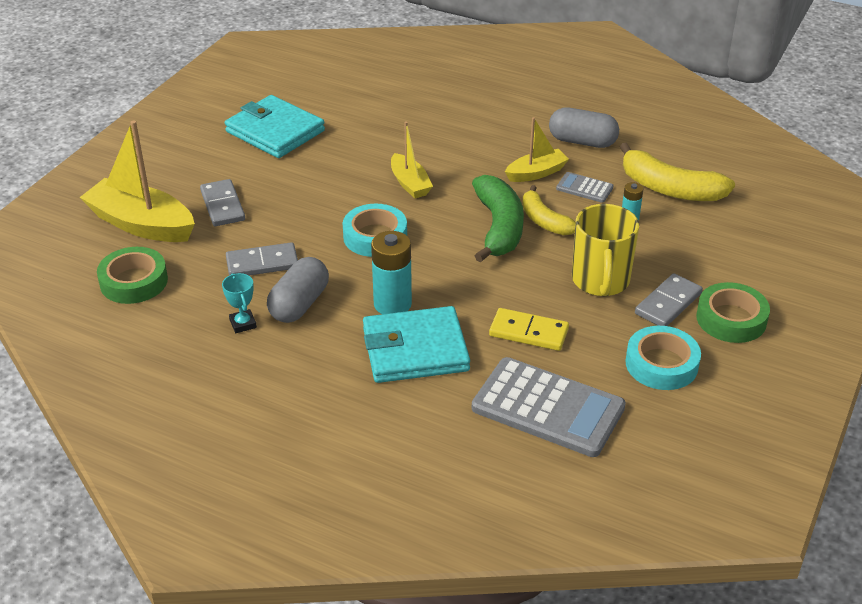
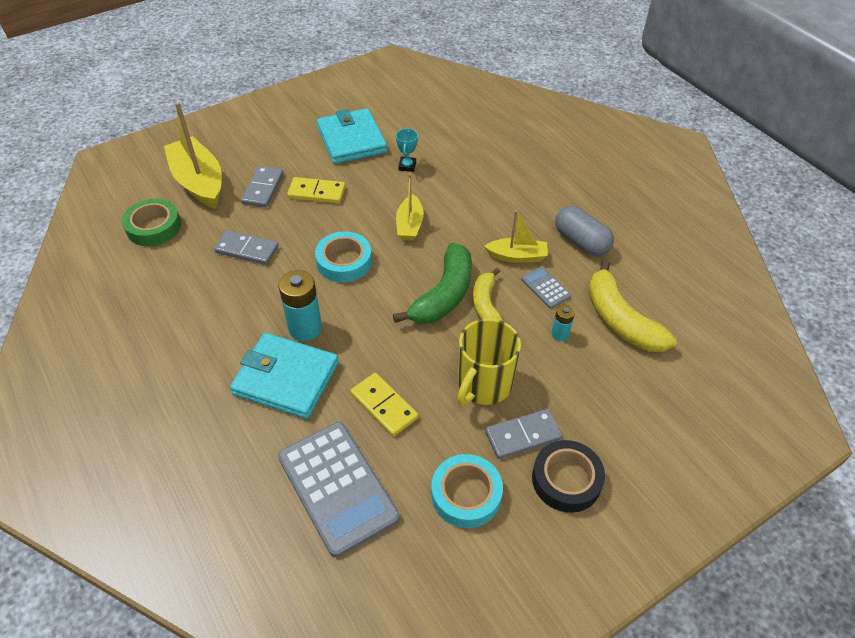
camera: 30 degrees right, 10 degrees up
turquoise trophy [222,273,257,333] -> turquoise trophy moved to [396,128,418,172]
grey capsule [267,257,329,323] -> none
green tape [696,282,770,343] -> black tape [532,440,605,513]
none -> yellow domino [287,177,345,204]

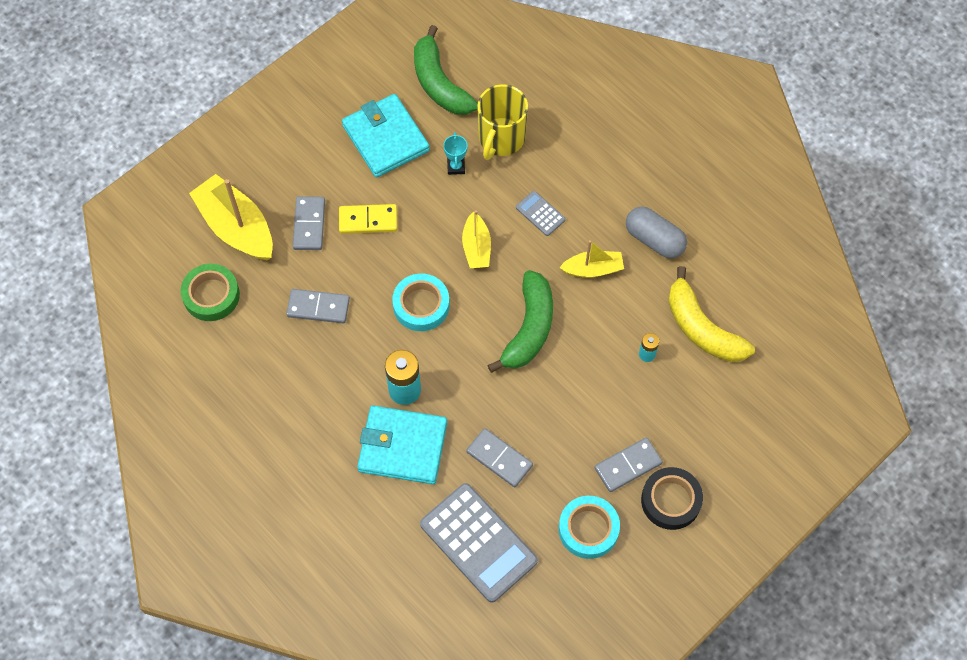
camera: 10 degrees left, 15 degrees up
yellow domino [350,373,418,437] -> grey domino [466,428,533,487]
yellow mug [457,318,521,406] -> yellow mug moved to [477,84,528,160]
yellow banana [473,268,503,321] -> none
grey calculator [521,266,572,308] -> grey calculator moved to [516,191,566,236]
none -> green banana [414,25,478,115]

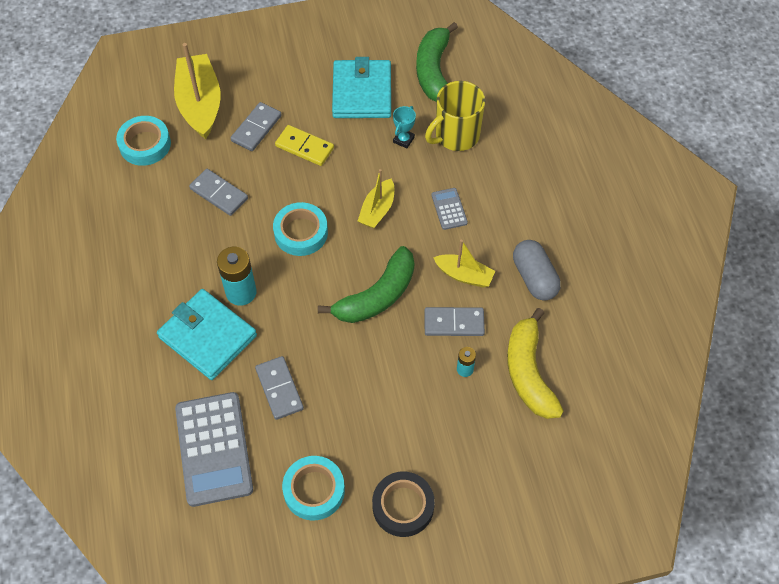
camera: 30 degrees right, 5 degrees down
green tape [180,264,240,321] -> turquoise tape [116,116,171,166]
grey domino [594,437,663,492] -> grey domino moved to [424,307,485,336]

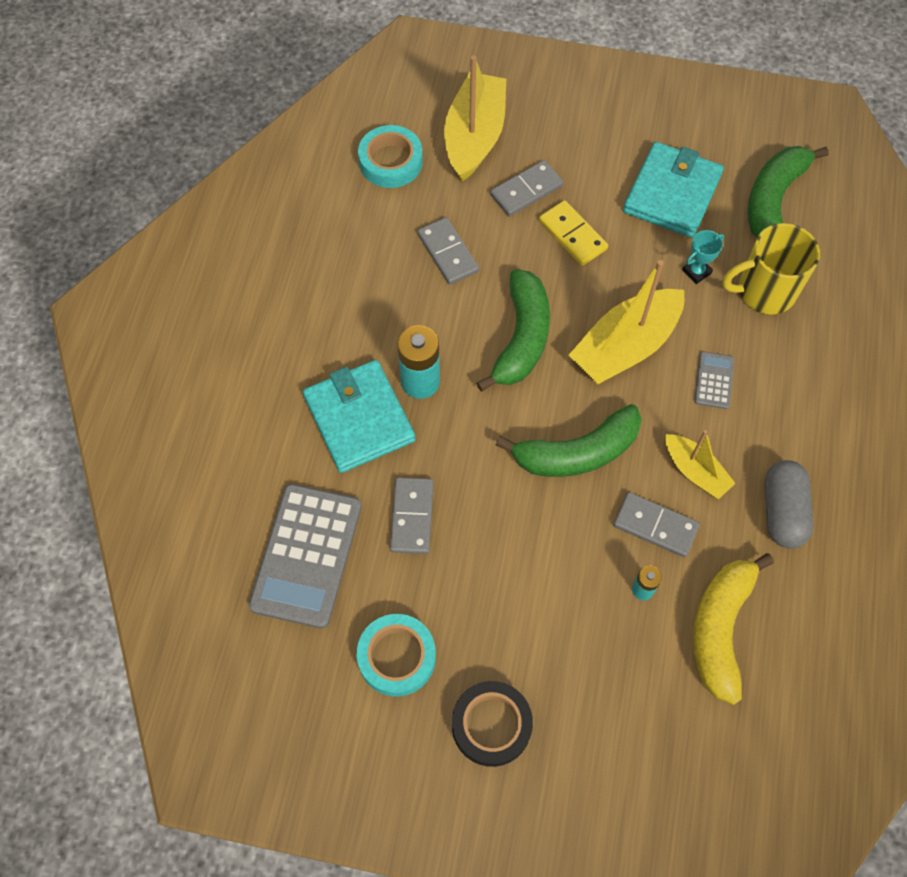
camera: 25 degrees right, 5 degrees up
turquoise tape [273,202,328,256] -> green banana [476,269,550,392]
yellow boat [358,169,394,229] -> yellow boat [568,260,684,384], size x1.76

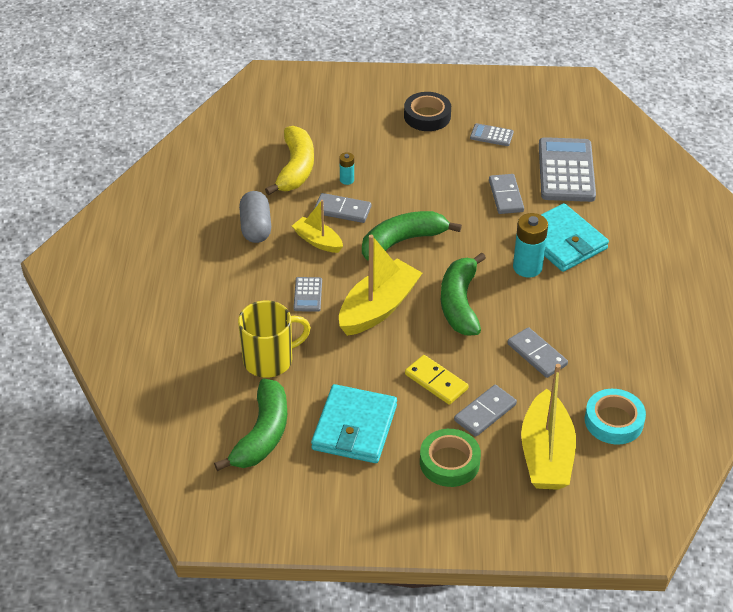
camera: 170 degrees right, 20 degrees down
turquoise tape [357,614,436,696] -> grey calculator [470,123,514,146]
turquoise trophy [682,230,724,284] -> none
none -> green tape [420,429,481,487]

